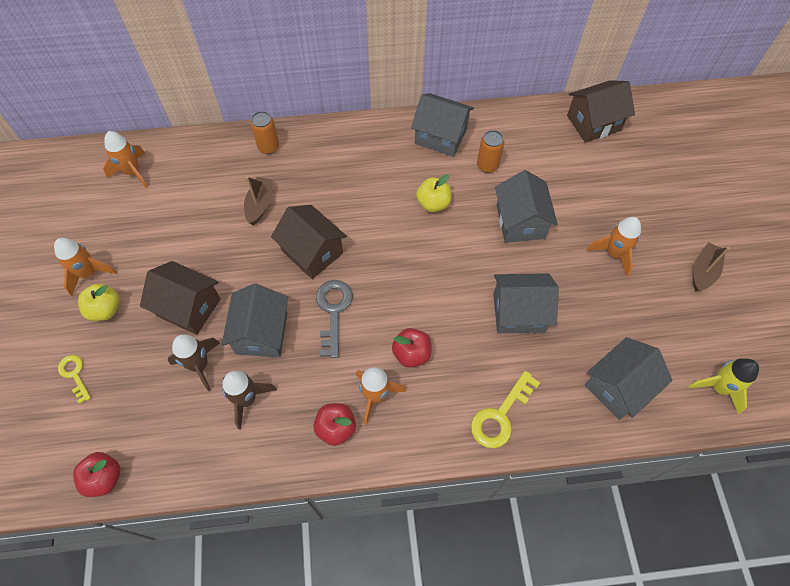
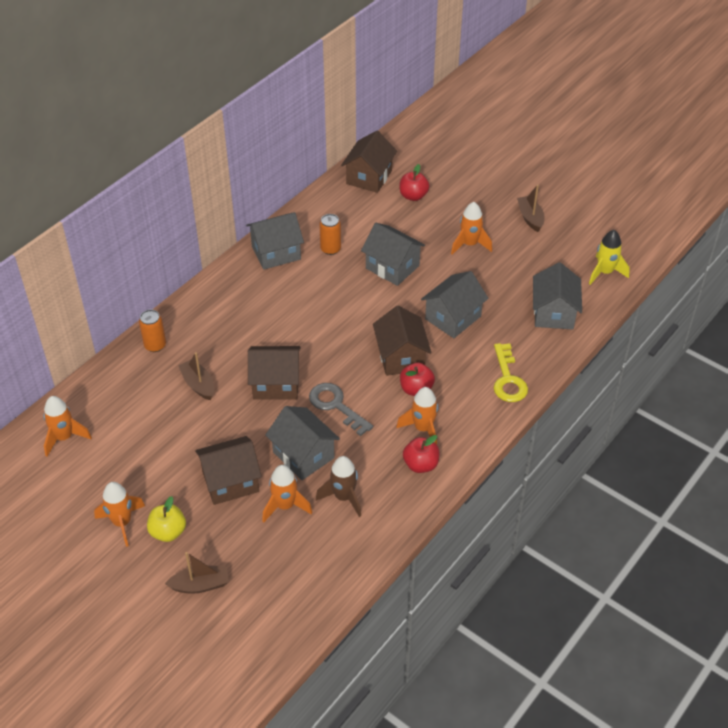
camera: 45 degrees left, 15 degrees down
yellow key [58,355,91,404] -> brown boat [165,552,229,594]
red apple [73,452,120,497] -> red apple moved to [400,164,429,201]
brown rocket [168,335,220,391] -> orange rocket [262,465,312,522]
yellow apple [416,174,451,212] -> none
none -> brown house [373,306,431,376]

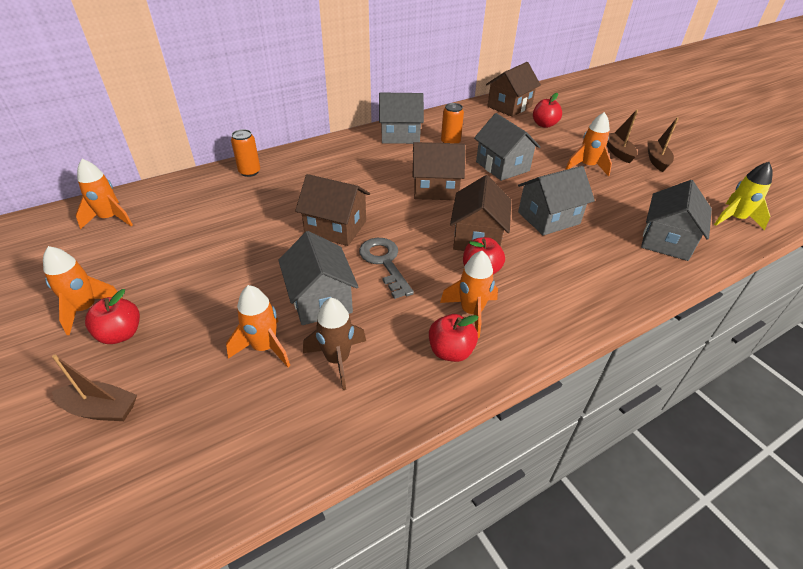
camera: 20 degrees right, 5 degrees down
yellow apple [147,496,186,542] -> red apple [85,289,140,344]
brown boat [178,352,214,400] -> brown boat moved to [606,110,638,163]
brown house [195,436,262,505] -> brown house moved to [412,142,465,200]
yellow key [494,343,528,402] -> none

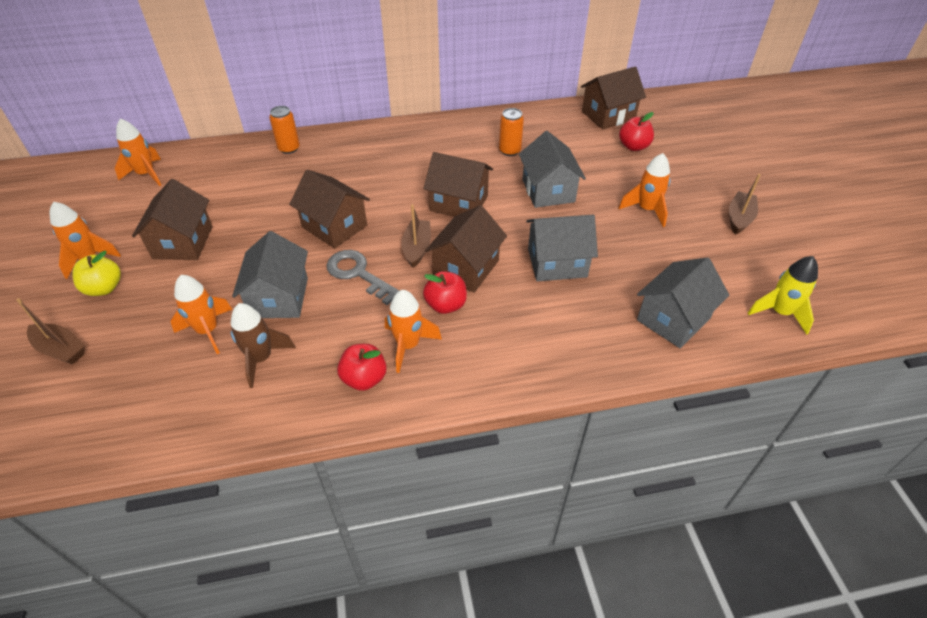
camera: 20 degrees right, 5 degrees up
red apple [85,289,140,344] -> yellow apple [72,251,121,296]
grey key [359,238,414,299] -> grey key turned 45 degrees counterclockwise [327,250,399,305]
grey house [379,92,424,144] -> none
brown boat [606,110,638,163] -> brown boat moved to [401,204,431,268]
none -> brown house [132,179,213,260]

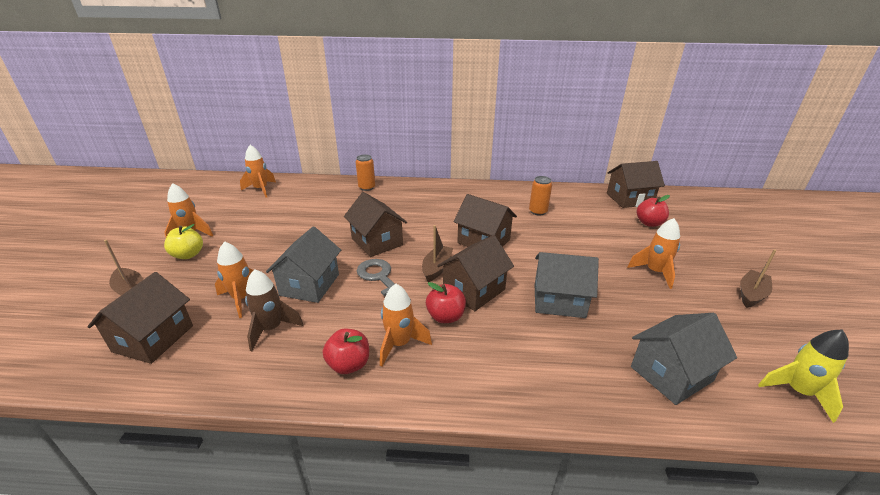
camera: 15 degrees right, 15 degrees down
brown house [132,179,213,260] -> brown house moved to [87,272,193,364]
grey house [519,131,586,208] -> none

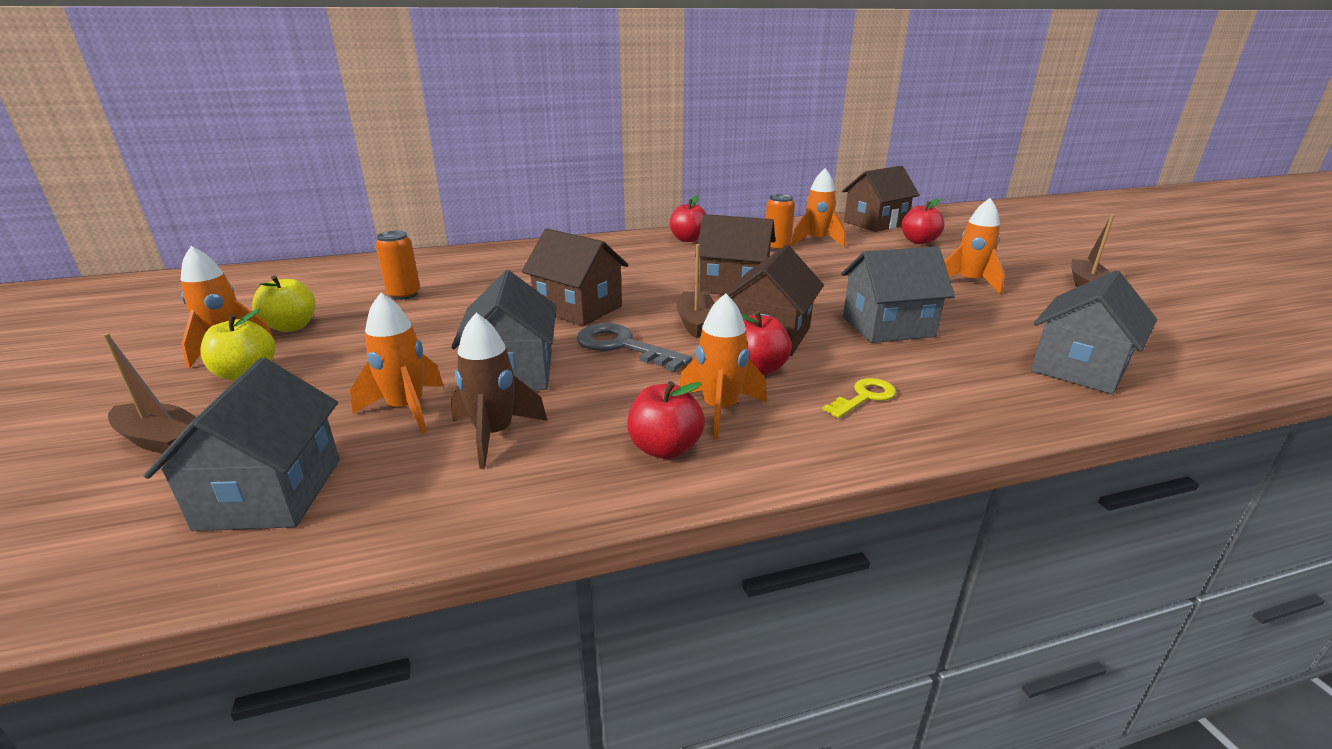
camera: 20 degrees left, 5 degrees down
brown house [87,272,193,364] -> grey house [144,358,340,531]
orange rocket [240,145,276,197] -> orange rocket moved to [791,168,845,247]
orange can [356,154,375,191] -> orange can moved to [375,231,420,300]
yellow rocket [758,329,849,423] -> none
none -> yellow apple [252,275,315,332]
none -> red apple [670,195,706,242]
none -> yellow key [822,378,896,418]

